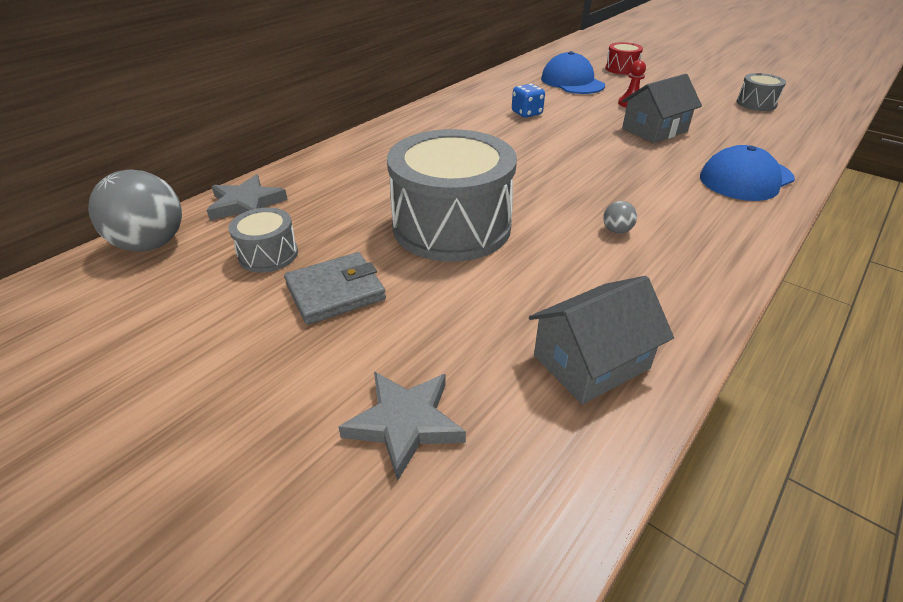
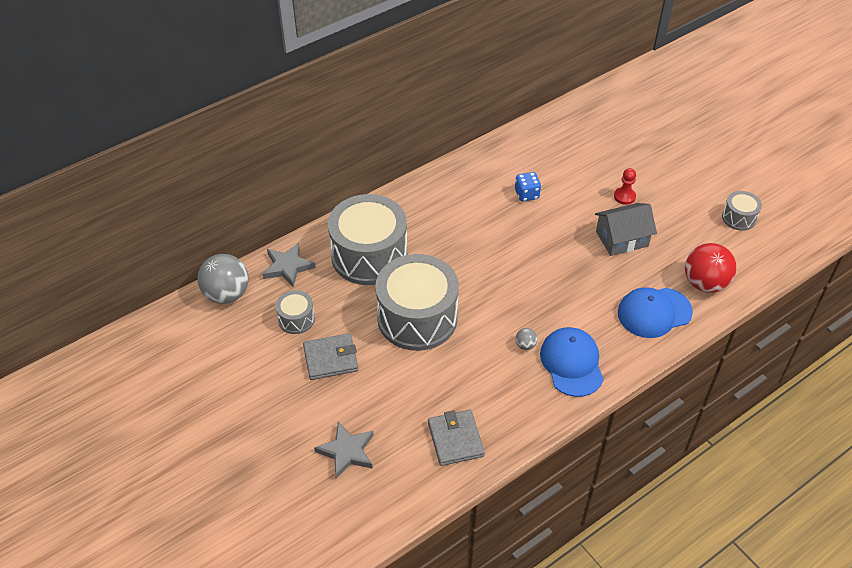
camera: 15 degrees right, 10 degrees up
grey house [529,276,674,404] -> grey wallet [428,410,485,466]
blue cap [541,51,605,94] -> blue cap moved to [540,327,604,397]
red drum [605,42,643,75] -> none
none -> grey drum [328,194,408,285]
none -> red ball [685,243,736,293]

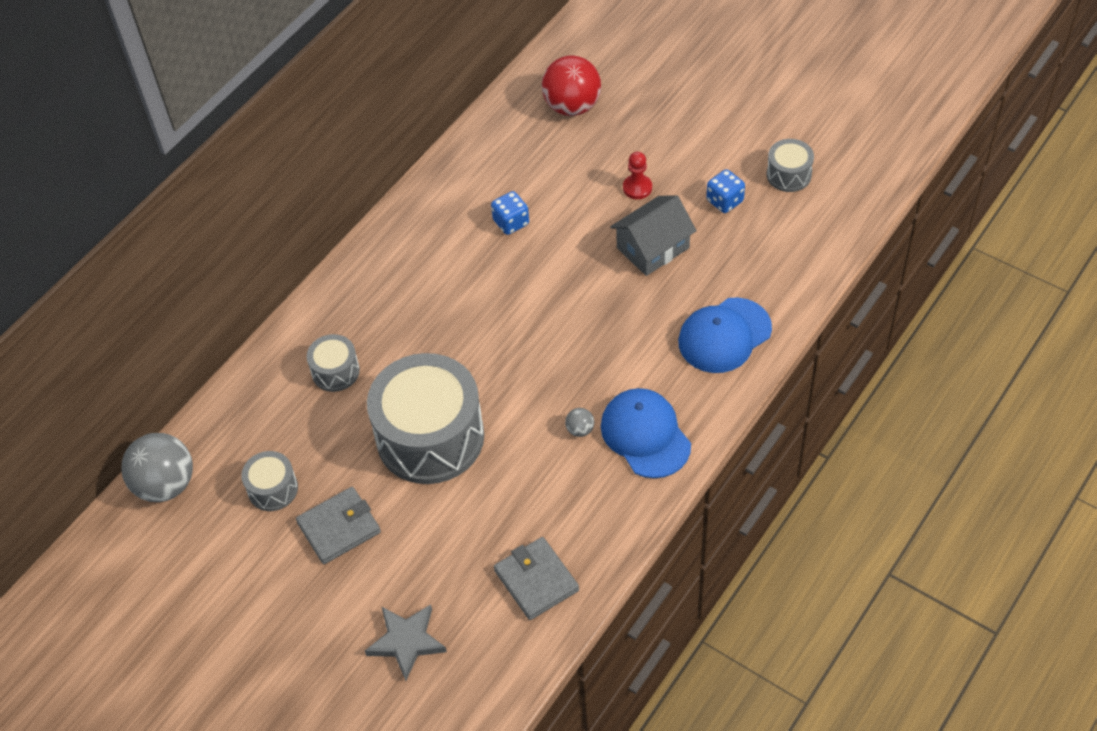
camera: 15 degrees left, 5 degrees up
grey star [262,243,316,288] -> none
grey drum [328,194,408,285] -> grey drum [307,334,360,392], size x0.46
red ball [685,243,736,293] -> red ball moved to [542,55,601,116]
none -> blue dice [706,169,745,213]

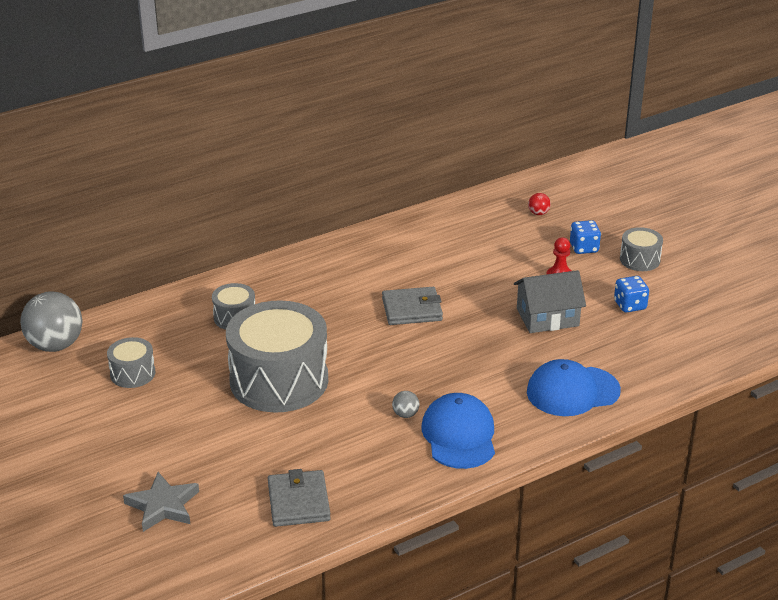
camera: 20 degrees right, 20 degrees down
grey wallet [296,487,381,564] -> grey wallet moved to [382,287,443,325]
blue dice [491,191,529,235] -> blue dice moved to [570,220,601,254]
red ball [542,55,601,116] -> red ball [528,193,551,215], size x0.43
grey drum [767,139,814,192] -> grey drum moved to [620,227,663,271]

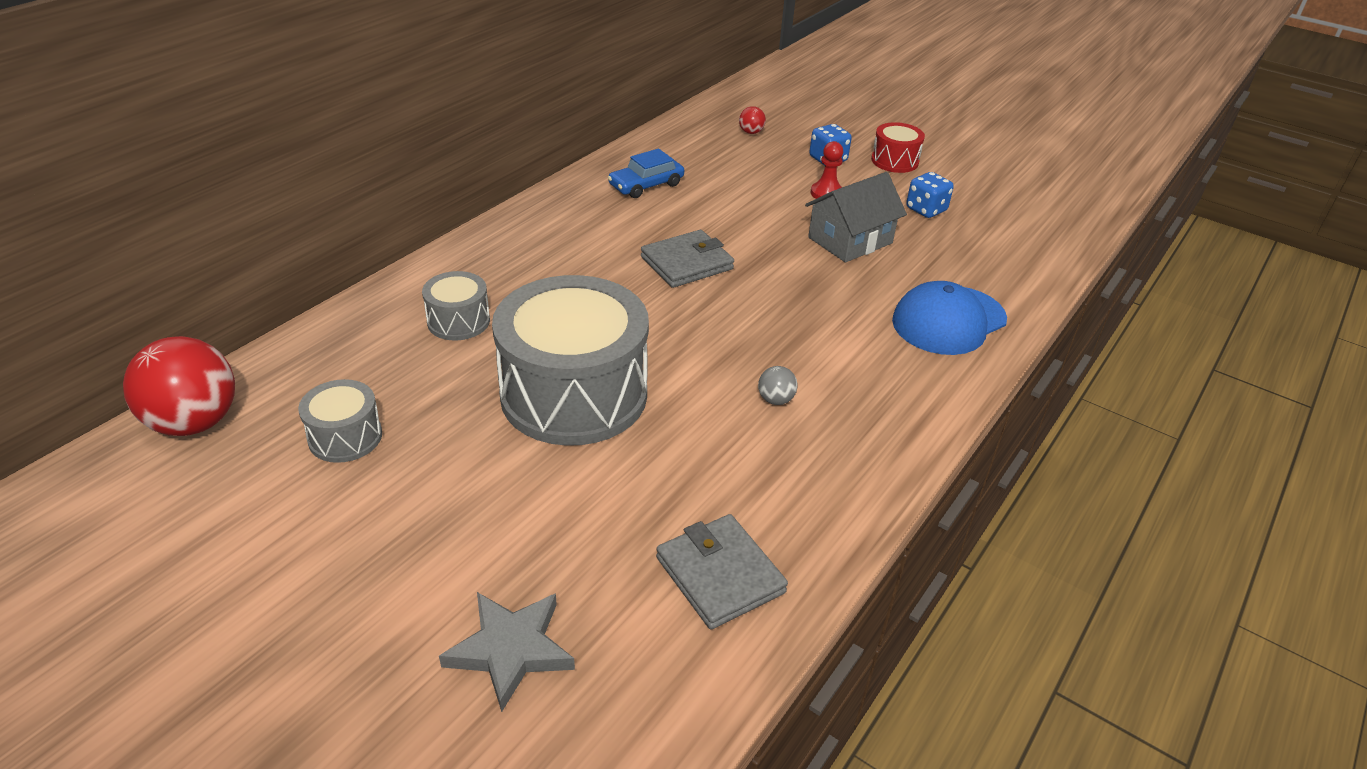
camera: 25 degrees left, 5 degrees up
grey ball [20,292,82,352] -> red ball [123,336,235,436]
blue cap [421,393,495,469] -> none
grey drum [620,227,663,271] -> red drum [871,122,925,173]
none -> blue car [608,148,684,198]

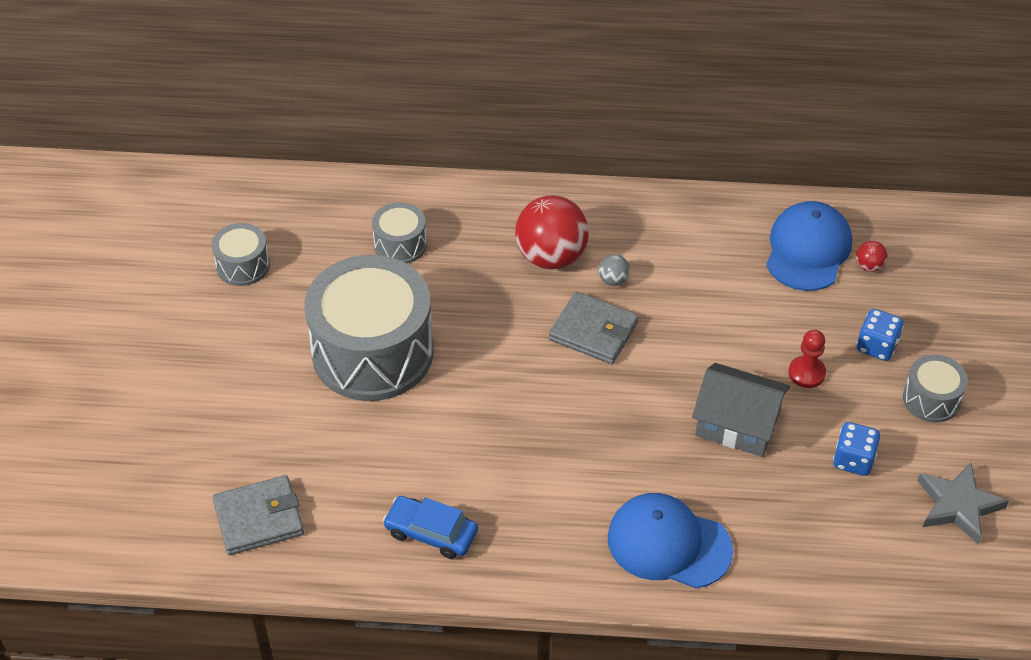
camera: 60 degrees right, 10 degrees up
red ball [123,336,235,436] -> red ball moved to [515,195,589,269]
grey star [439,592,575,712] -> grey star moved to [917,462,1009,545]
blue car [608,148,684,198] -> blue car moved to [383,496,478,559]
grey wallet [656,514,788,629] -> grey wallet turned 45 degrees clockwise [212,475,304,555]
grey ball [758,366,797,405] -> grey ball moved to [599,254,630,286]
red drum [871,122,925,173] -> grey drum [903,354,968,423]
none -> blue cap [766,201,852,291]

